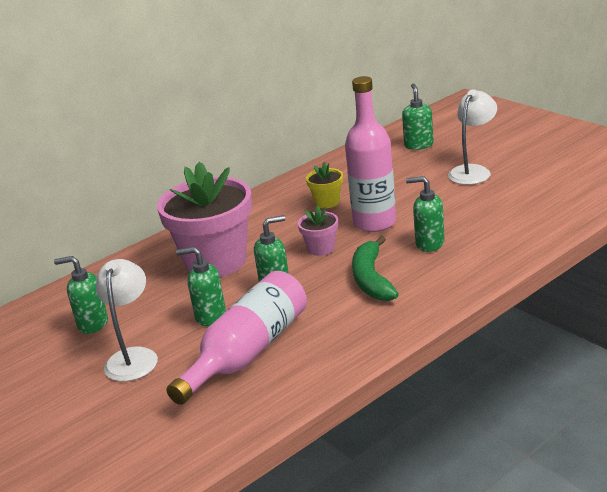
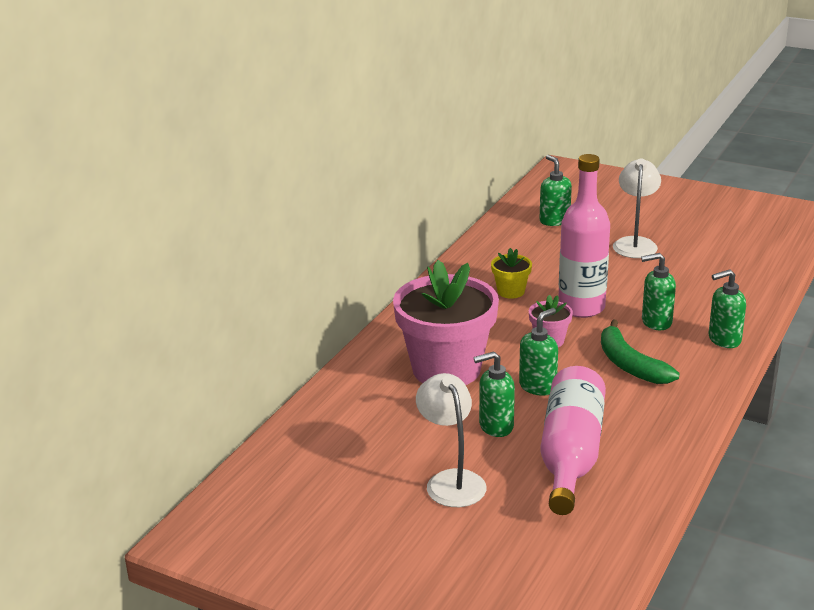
camera: 25 degrees left, 0 degrees up
green soap dispenser [54,256,108,334] -> green soap dispenser moved to [709,269,746,348]

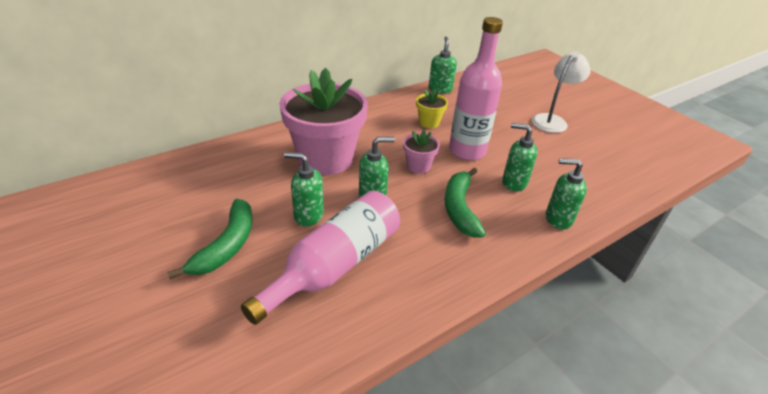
camera: 25 degrees right, 10 degrees up
white lamp [416,373,486,507] -> green banana [167,199,253,279]
green soap dispenser [540,155,572,226] -> green soap dispenser moved to [429,36,457,94]

